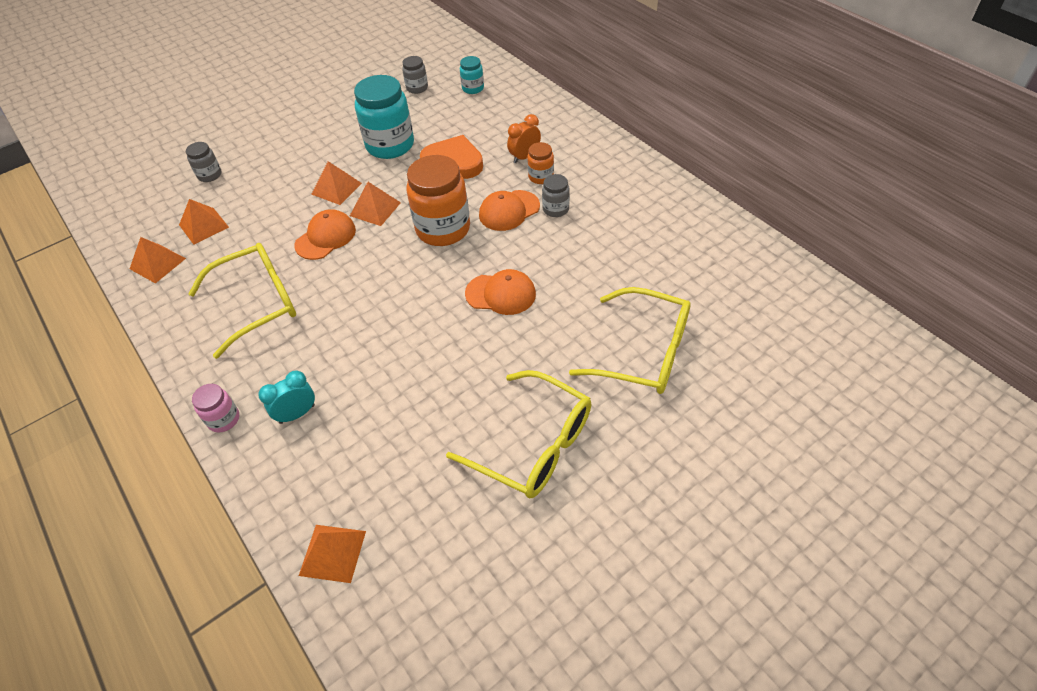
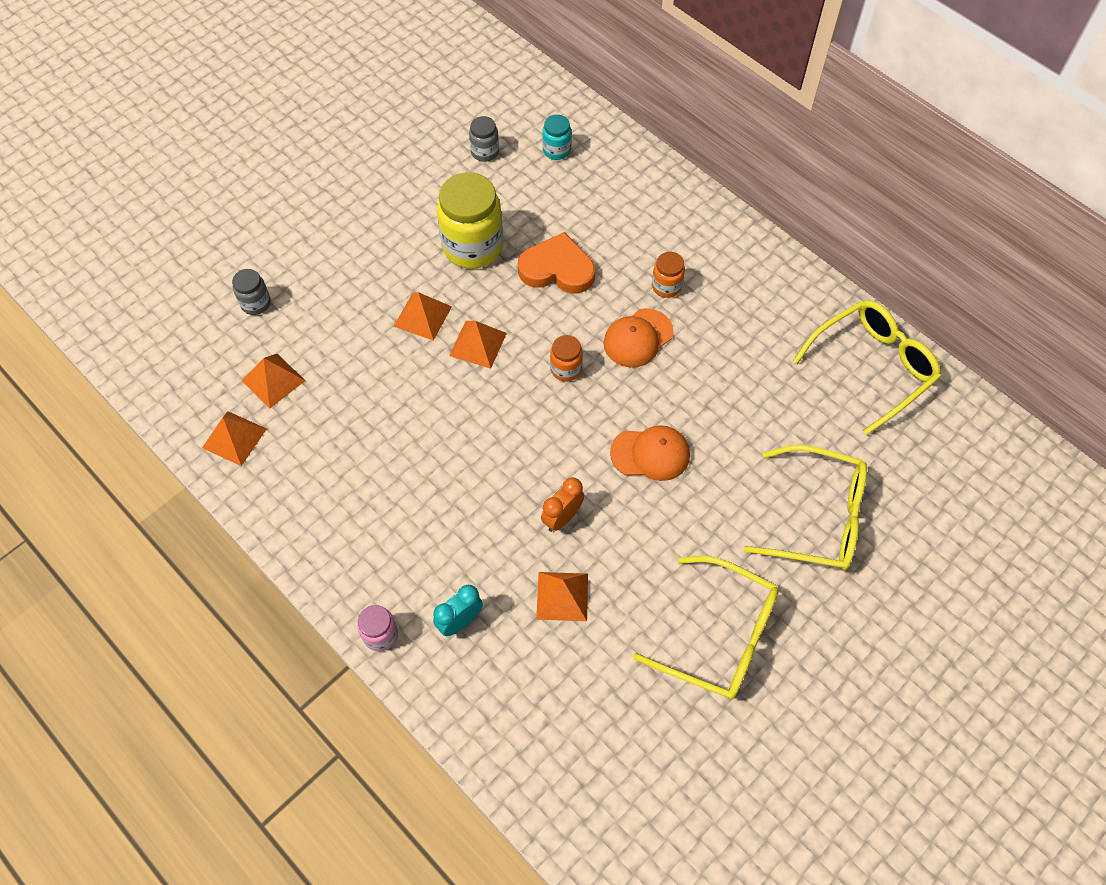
camera: 10 degrees left, 10 degrees up
yellow glasses [189,243,296,359] -> yellow glasses moved to [793,300,941,435]
orange cap [294,209,356,260] -> none
orange pyramid [299,525,366,583] -> orange pyramid moved to [536,572,588,621]
turquoise jar [354,75,414,159] -> yellow jar [437,172,503,269]
orange jar [406,155,470,246] -> orange jar [550,335,583,382], size x0.49
orange clock [507,114,541,163] -> orange clock moved to [541,477,584,532]
grey jar [542,174,570,217] -> none

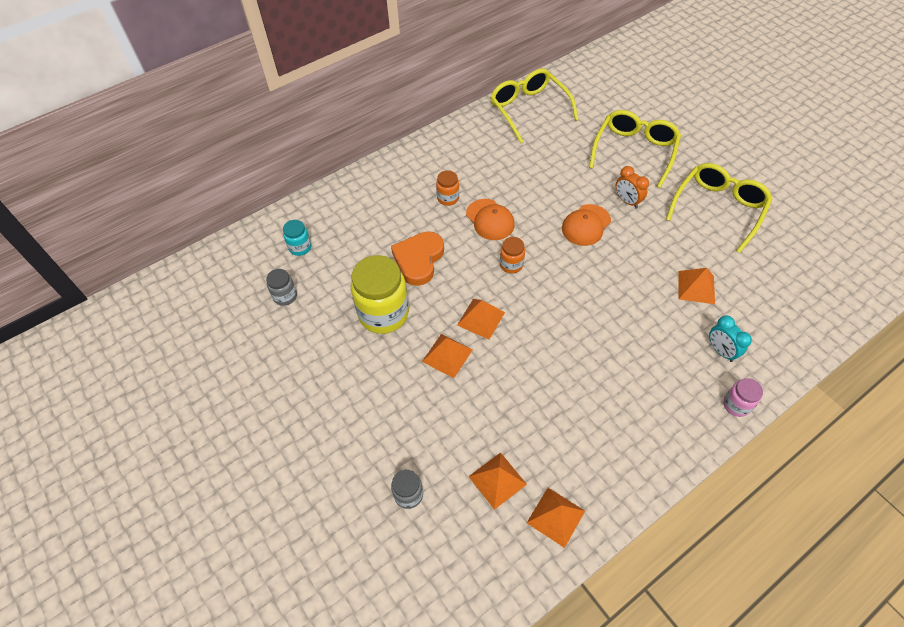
camera: 80 degrees left, 5 degrees down
orange clock [541,477,584,532] -> orange clock moved to [616,166,649,208]
orange cap [610,425,690,481] -> orange cap turned 150 degrees counterclockwise [562,204,611,246]

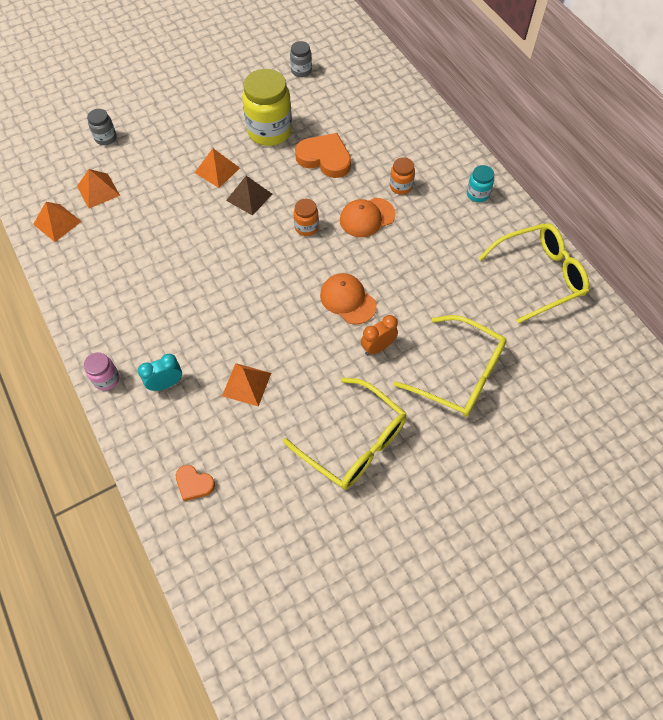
camera: 95 degrees right, 5 degrees up
turquoise jar [283,220,311,256] -> turquoise jar moved to [467,165,494,202]
orange pyramid [457,299,505,340] -> brown pyramid [226,176,272,216]
none -> orange heart [176,465,215,501]

